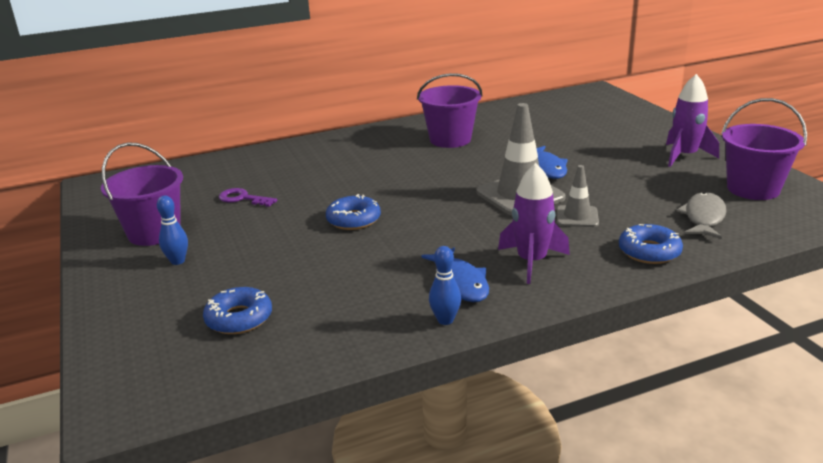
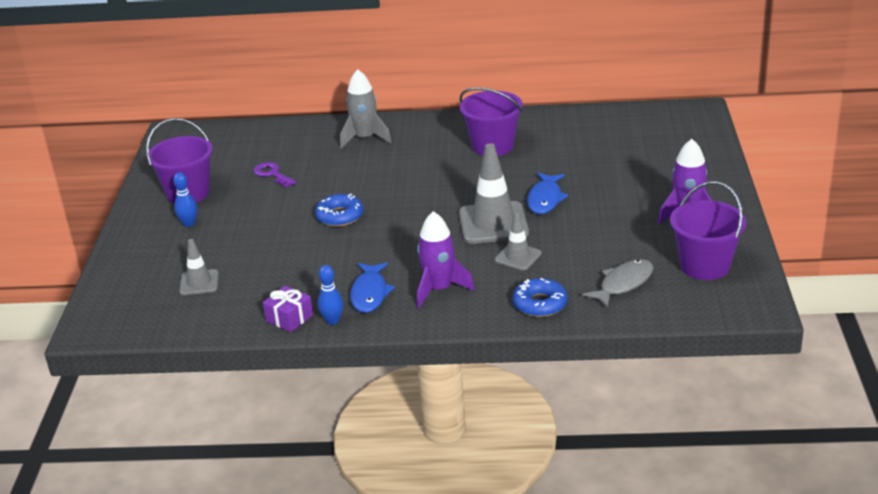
camera: 25 degrees right, 5 degrees up
blue donut [203,287,272,334] -> grey traffic cone [180,239,219,295]
none -> purple gift [263,286,313,332]
none -> grey rocket [340,69,392,148]

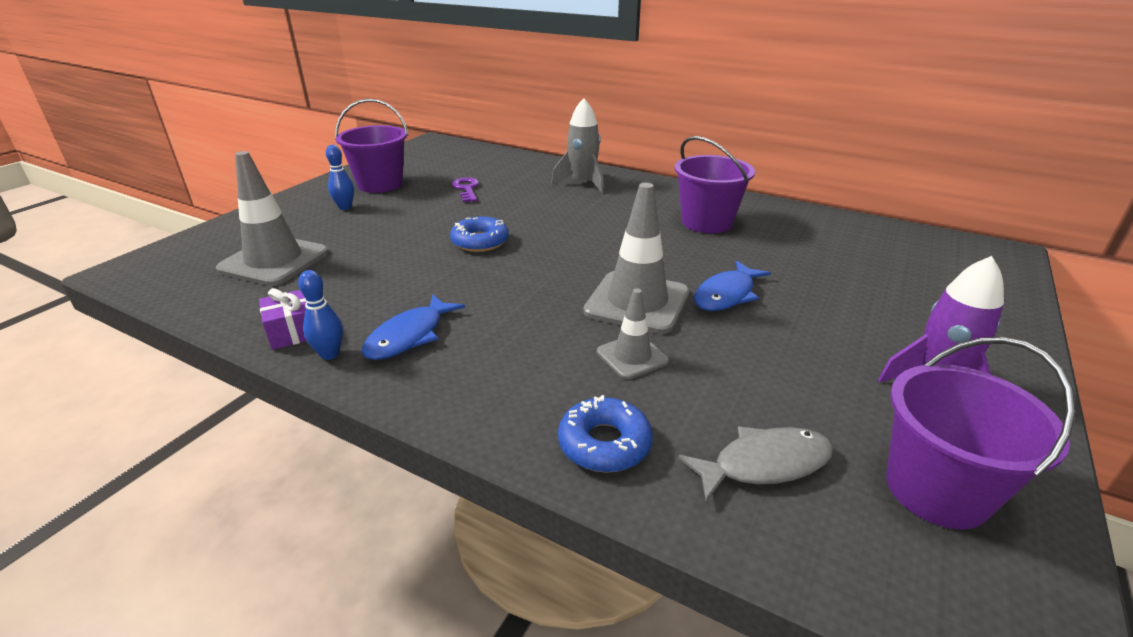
camera: 25 degrees right, 0 degrees up
grey traffic cone [180,239,219,295] -> grey traffic cone [216,151,329,286], size x1.81
purple rocket [417,211,475,308] -> none

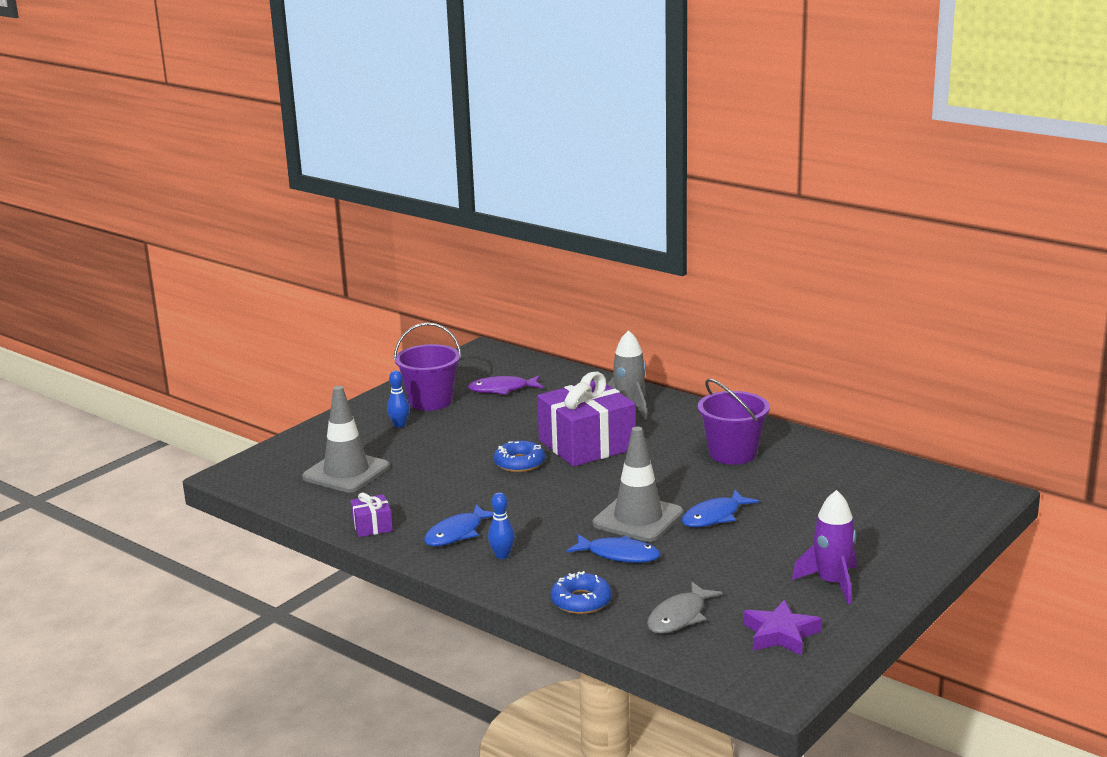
camera: 10 degrees right, 10 degrees down
blue bowling pin [298,270,343,360] -> blue bowling pin moved to [488,492,515,559]
purple key [452,177,479,202] -> none
grey traffic cone [597,288,669,379] -> blue fish [566,534,660,563]
grey fish [678,427,833,502] -> grey fish turned 135 degrees clockwise [647,582,722,634]
purple bucket [886,337,1076,529] -> purple star [743,600,821,656]
none -> purple fish [468,376,543,395]
none -> purple gift [537,372,636,467]

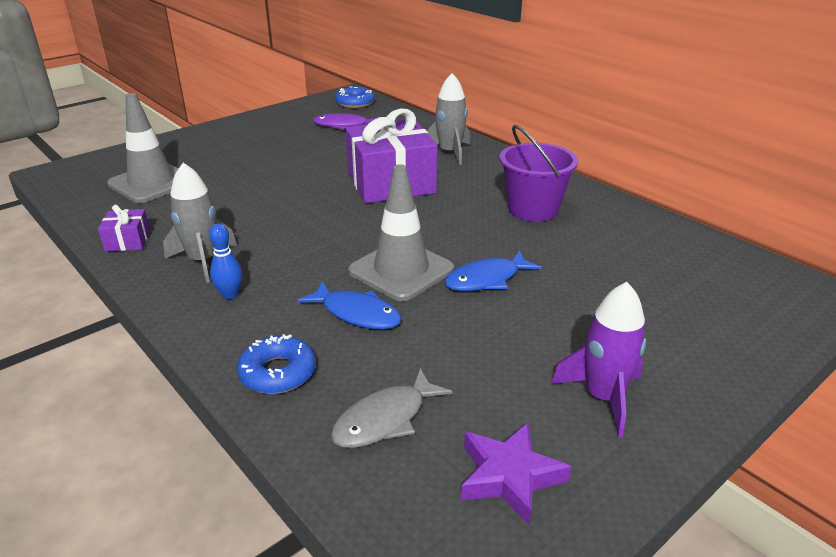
camera: 10 degrees right, 10 degrees up
blue bowling pin [387,370,410,428] -> none
purple bucket [394,323,462,411] -> none
blue fish [424,504,494,546] -> grey rocket [163,163,237,283]
blue donut [494,441,545,472] -> blue donut moved to [335,86,375,108]

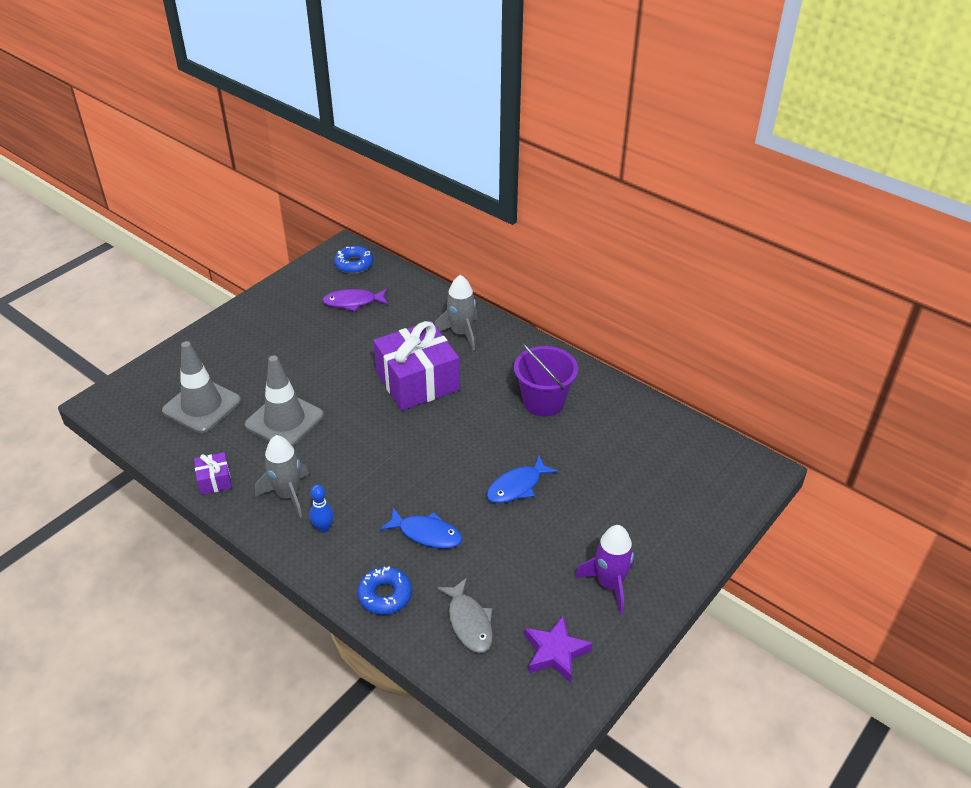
camera: 10 degrees left, 10 degrees up
grey fish [331,368,453,448] -> grey fish turned 60 degrees counterclockwise [437,578,493,653]
grey traffic cone [348,164,454,301] -> grey traffic cone moved to [245,355,324,446]

